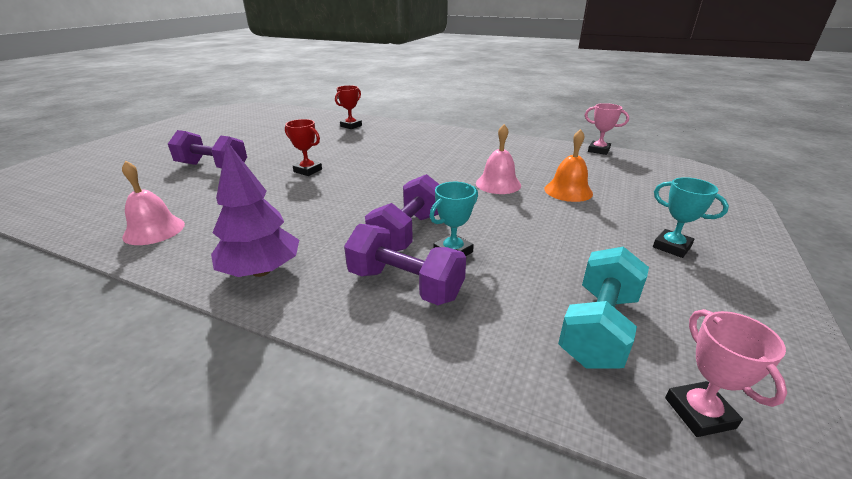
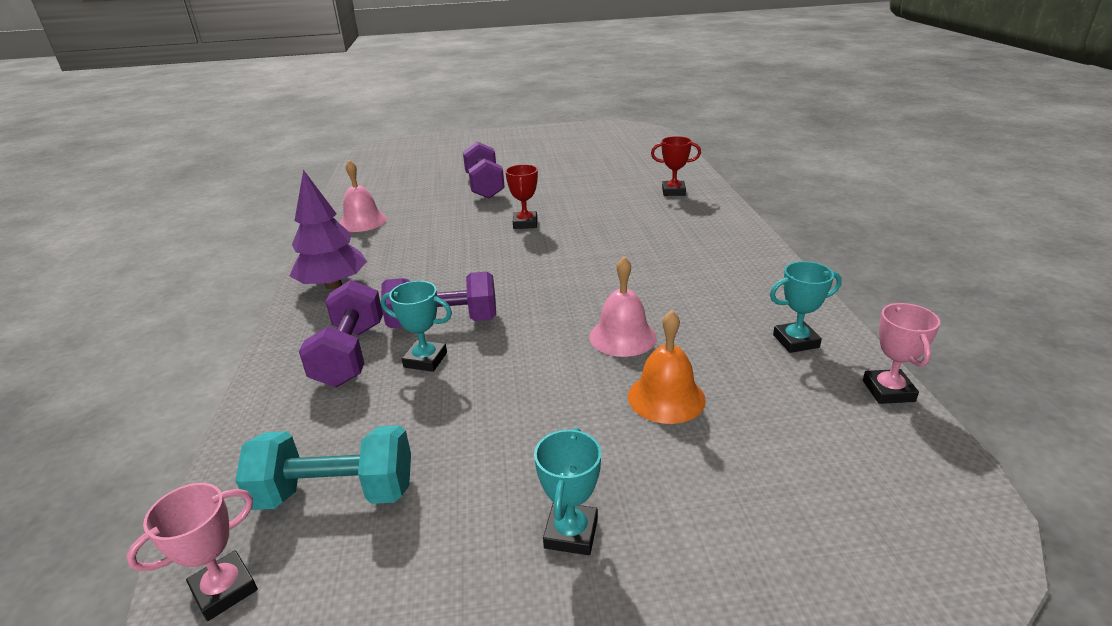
camera: 60 degrees right, 0 degrees up
none -> turquoise trophy [770,261,842,353]

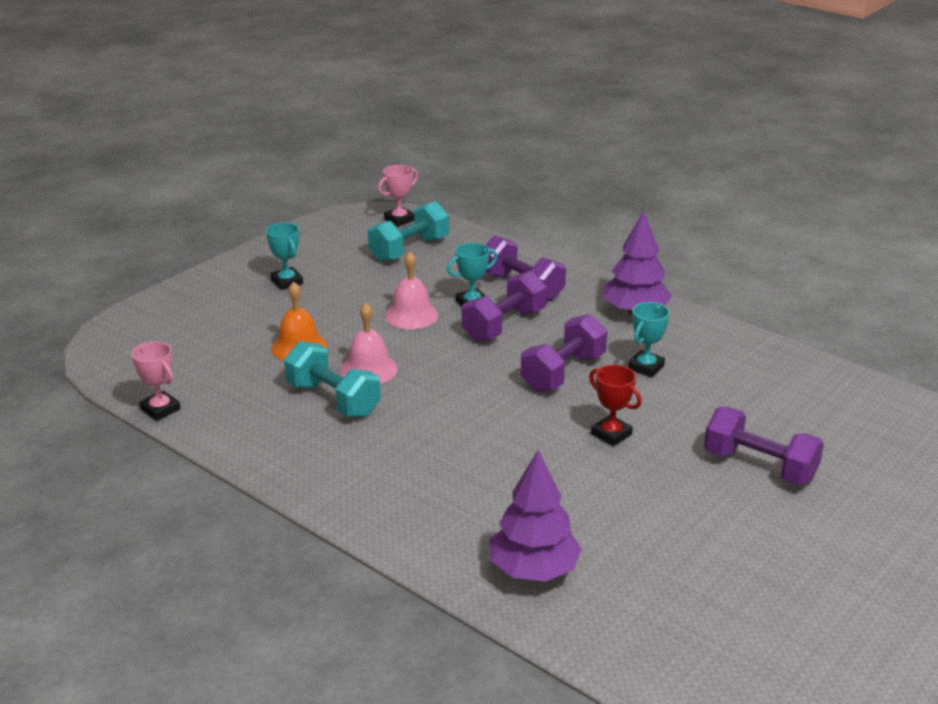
camera: 135 degrees right, 0 degrees up
pink trophy [126,483,258,621] -> pink trophy turned 45 degrees clockwise [378,165,418,227]
pink bell [340,160,387,232] -> pink bell moved to [385,252,438,329]
red trophy [651,136,701,196] -> purple tree [490,450,582,582]
turquoise trophy [770,261,842,353] -> turquoise trophy moved to [628,302,670,377]
none -> turquoise dumbbell [284,341,381,417]
none -> purple dumbbell [521,314,607,392]

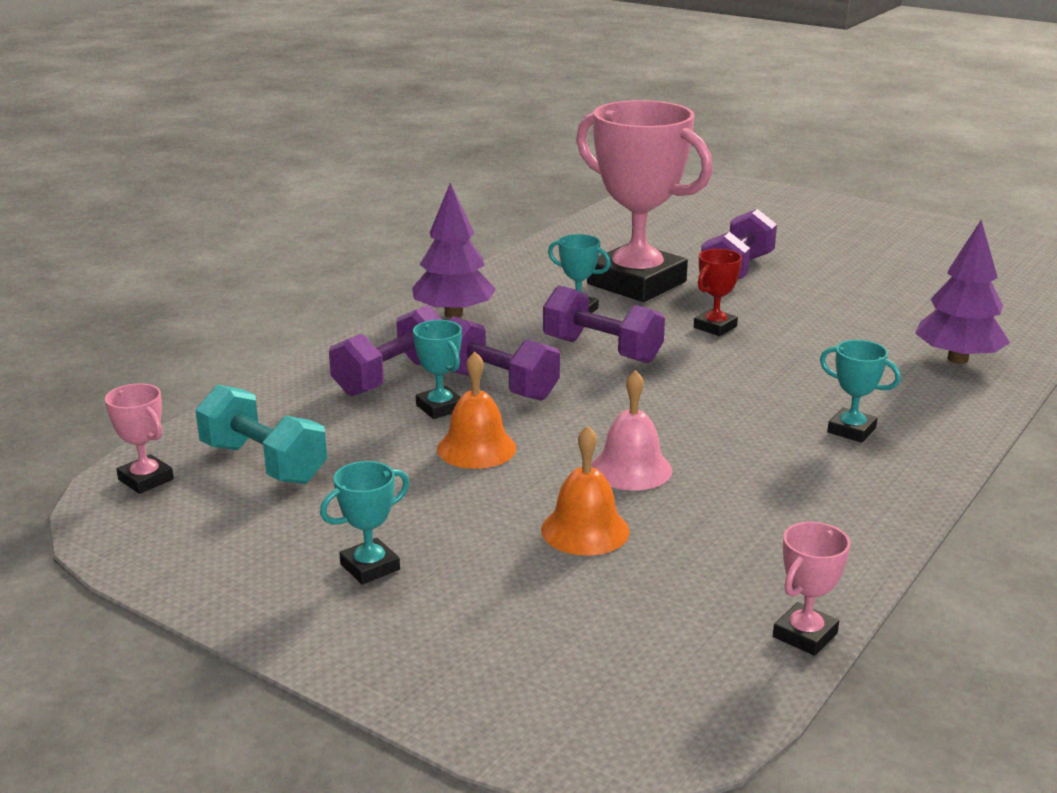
camera: 95 degrees left, 5 degrees down
turquoise dumbbell [284,341,381,417] -> none
pink bell [385,252,438,329] -> orange bell [437,352,516,469]
none -> pink trophy [576,100,713,302]
none -> turquoise trophy [820,340,901,443]

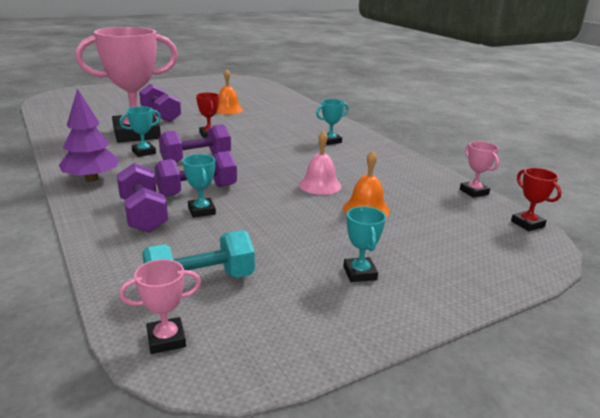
camera: 65 degrees left, 0 degrees up
turquoise trophy [413,320,462,419] -> turquoise trophy turned 75 degrees clockwise [183,154,216,218]
orange bell [437,352,516,469] -> orange bell moved to [216,69,243,114]
purple tree [915,220,1010,364] -> none
none -> red trophy [511,168,562,231]

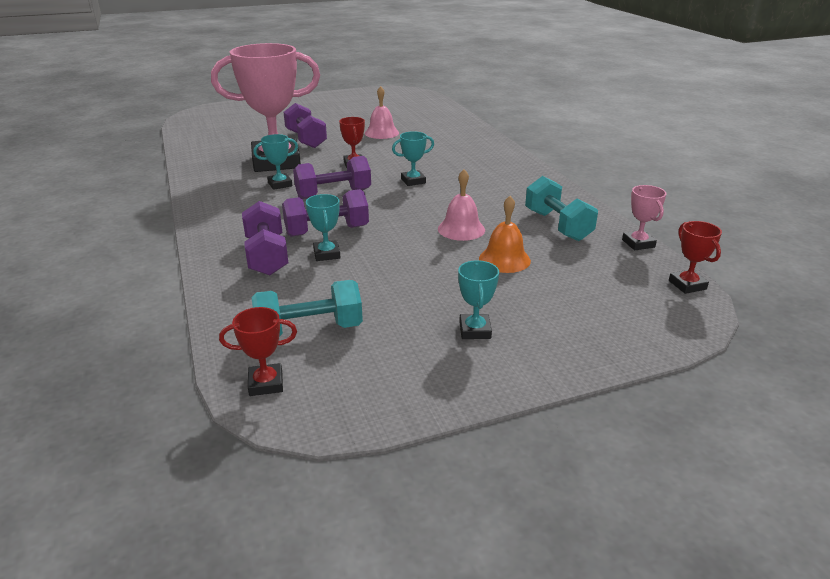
camera: 10 degrees right, 5 degrees up
purple tree [59,88,119,182] -> none
pink trophy [119,259,201,354] -> red trophy [219,307,297,396]
orange bell [216,69,243,114] -> pink bell [365,86,399,139]
turquoise trophy [316,99,349,145] -> turquoise trophy moved to [392,131,434,186]
none -> turquoise dumbbell [525,176,598,241]

